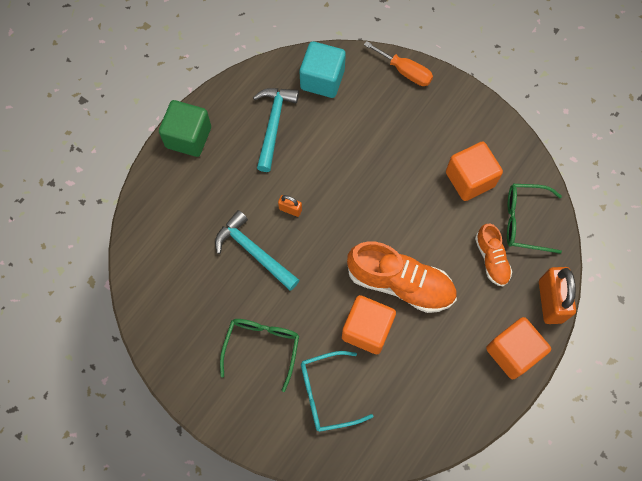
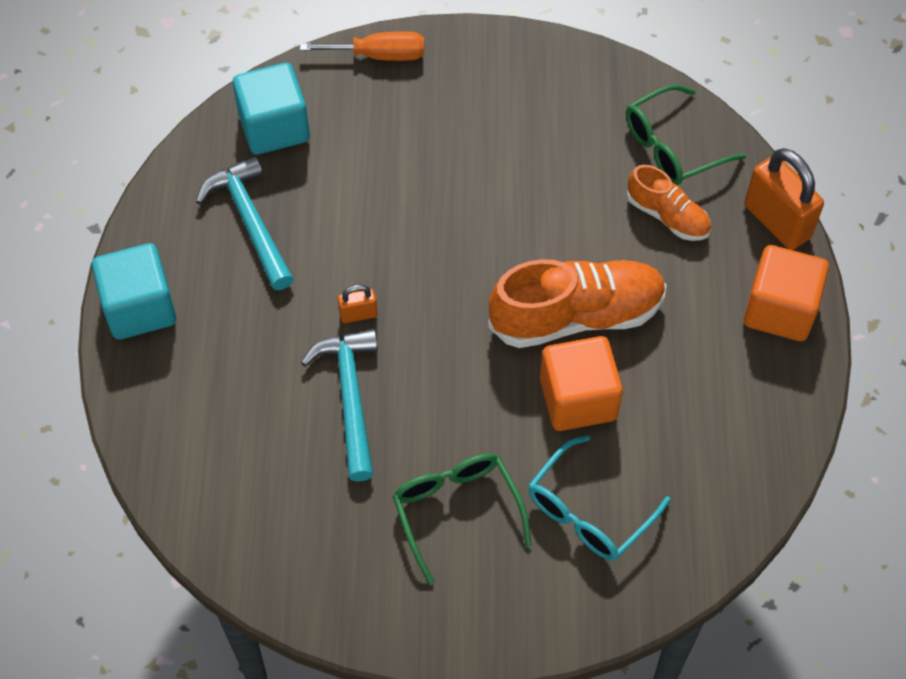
camera: 35 degrees left, 10 degrees down
green cube [159,100,211,157] -> turquoise cube [92,243,177,340]
turquoise hammer [215,210,299,291] -> turquoise hammer turned 75 degrees clockwise [301,328,378,481]
orange cube [446,142,503,201] -> none

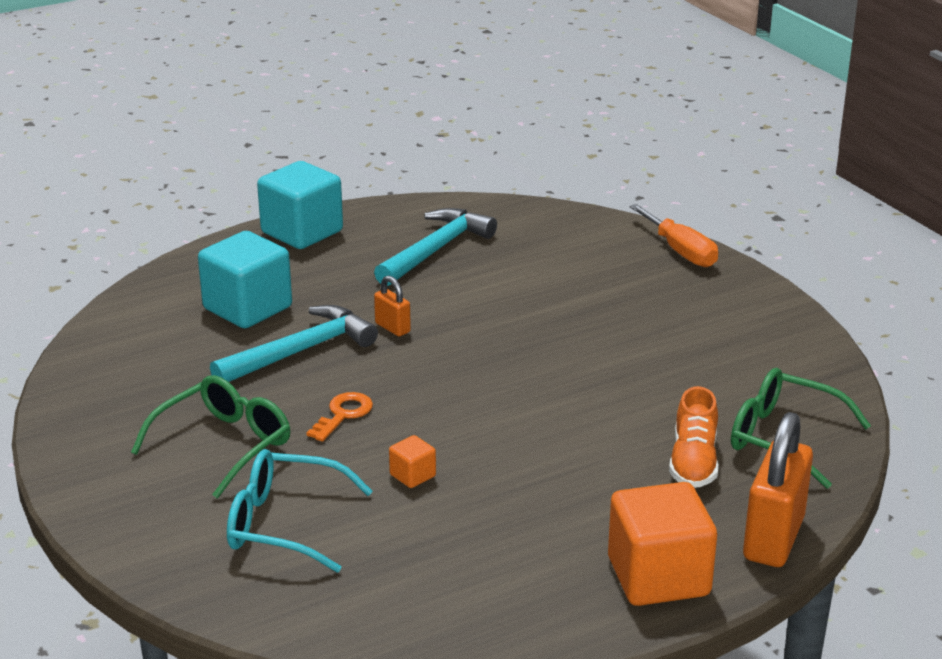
camera: 60 degrees right, 30 degrees down
turquoise cube [232,63,310,155] -> turquoise cube moved to [198,231,292,328]
orange shoe [488,259,667,348] -> none
orange cube [540,336,623,431] -> orange cube [389,435,436,488], size x0.44
none -> orange key [306,392,373,442]

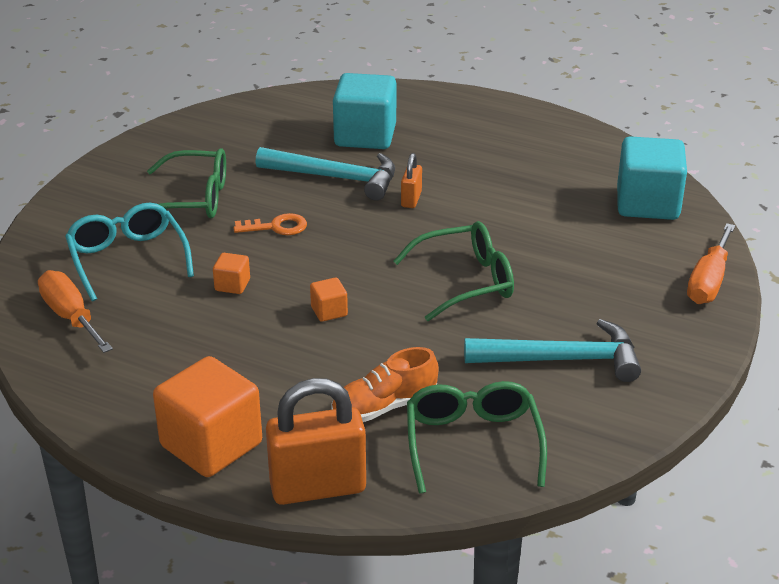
camera: 55 degrees right, 5 degrees up
turquoise cube [257,161,343,249] -> turquoise cube moved to [617,136,687,220]
turquoise hammer [374,208,497,286] -> turquoise hammer moved to [464,319,641,382]
none -> orange screwdriver [38,270,113,353]
none -> orange cube [310,278,348,322]
none -> green glasses [393,221,514,321]

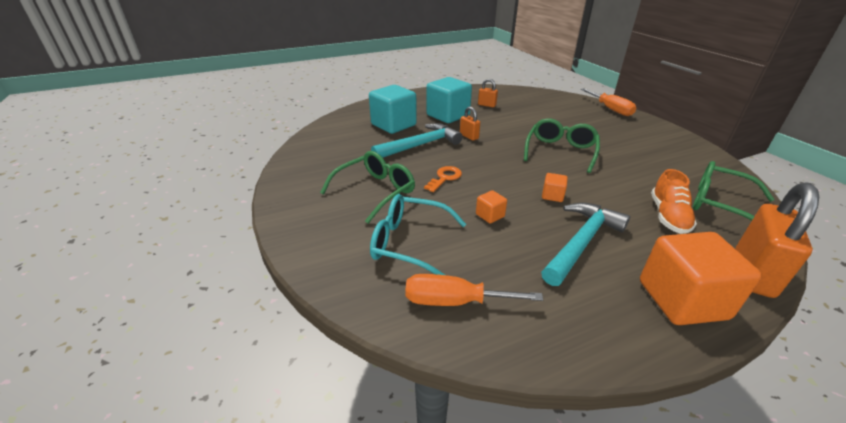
camera: 50 degrees left, 0 degrees up
turquoise hammer [464,319,641,382] -> turquoise hammer moved to [541,202,630,286]
turquoise cube [617,136,687,220] -> turquoise cube moved to [426,77,472,123]
none -> orange padlock [478,79,498,107]

